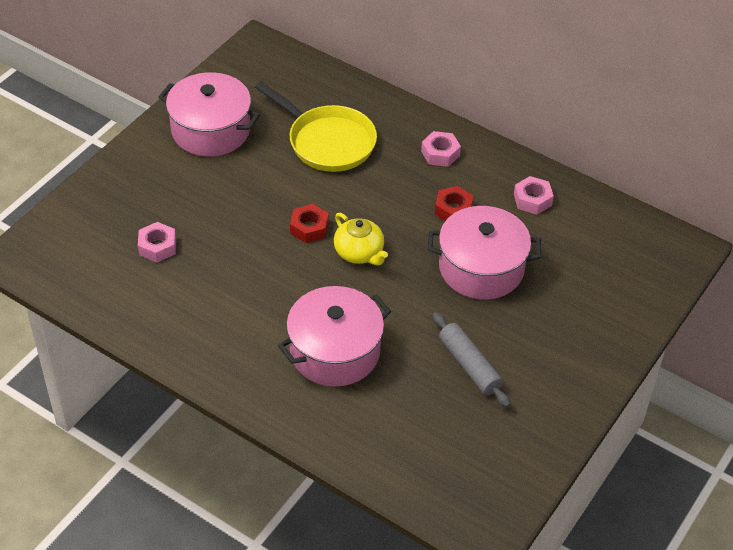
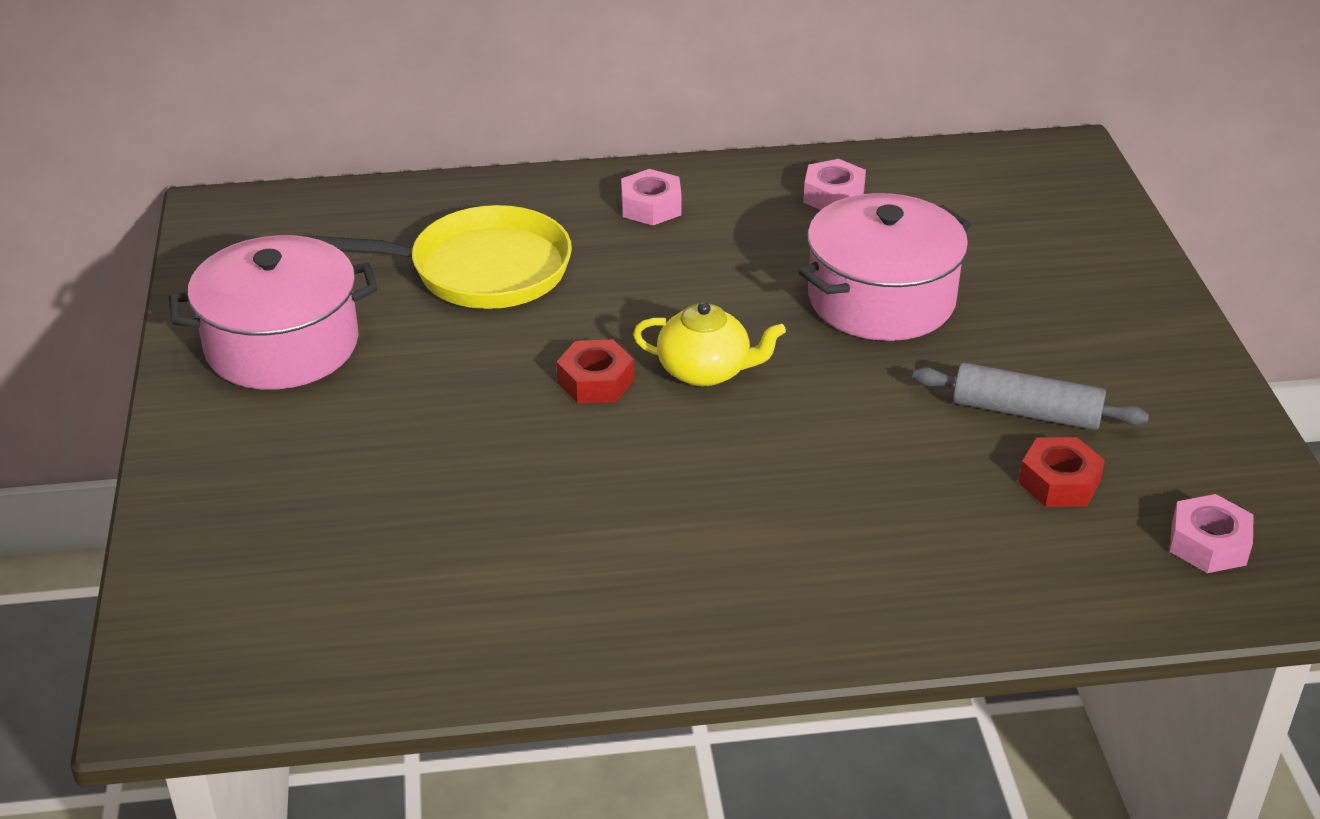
camera: 40 degrees left, 10 degrees down
pink nut [138,222,176,263] -> pink nut moved to [1170,494,1254,573]
pink pot [278,286,391,387] -> none
red nut [435,186,473,221] -> red nut moved to [1019,437,1105,507]

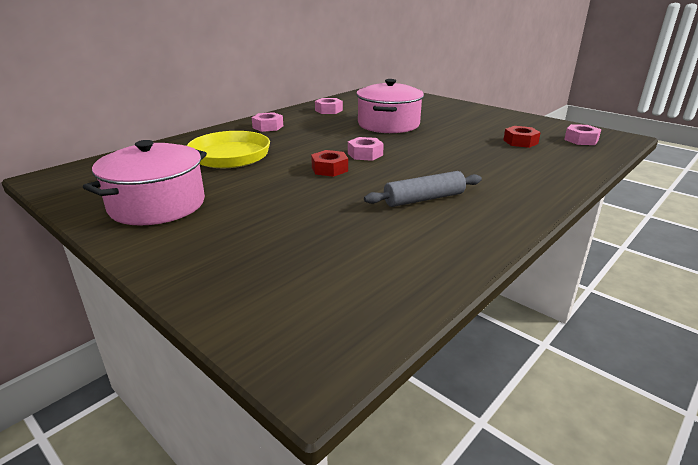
camera: 40 degrees left, 10 degrees down
yellow teapot [633,302,786,387] -> pink nut [348,137,384,161]
grey rolling pin [912,363,1149,430] -> grey rolling pin moved to [364,171,482,207]

